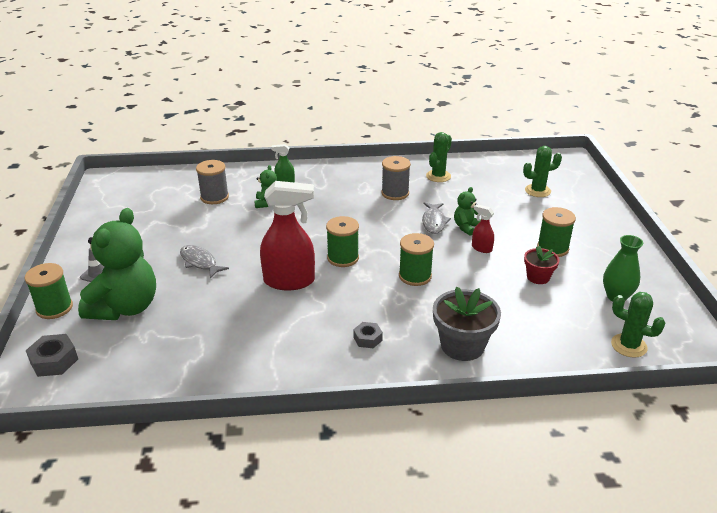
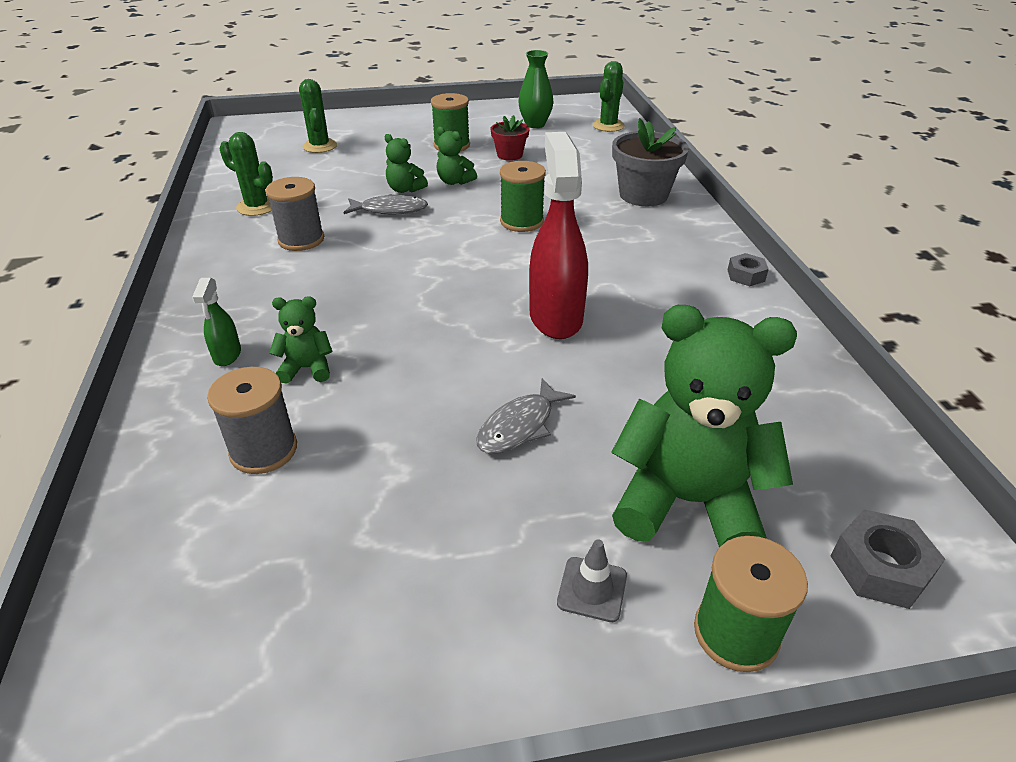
camera: 95 degrees left, 5 degrees up
green spool [326,216,359,267] -> none
grey nut [353,322,383,348] -> grey nut moved to [728,253,769,286]
red spray bottle [472,204,494,253] -> green teddy bear [436,127,477,185]

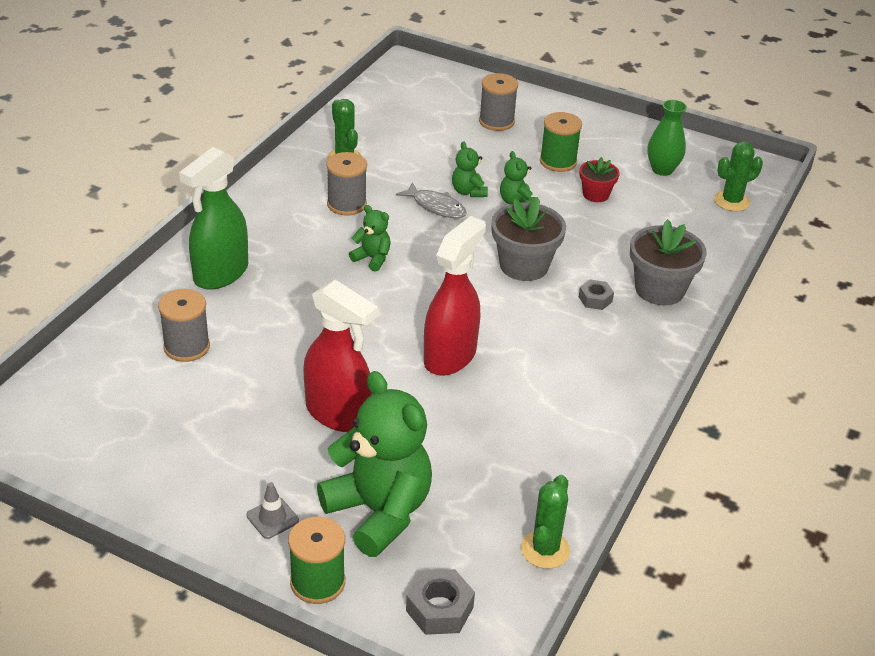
camera: 35 degrees right, 0 degrees up
green spray bottle [192,278,241,366] -> green spray bottle [179,147,248,290], size x2.17
green teddy bear [269,296,332,383] -> green teddy bear moved to [349,205,391,272]
green cactus [299,79,337,153] -> green cactus moved to [521,475,570,569]
grey fish [476,378,576,454] -> red spray bottle [303,280,378,432]
green spool [500,161,546,232] -> grey flower pot [491,197,566,281]
grey nut [728,253,769,286] -> grey nut moved to [579,279,614,310]
none -> grey spool [479,73,518,131]

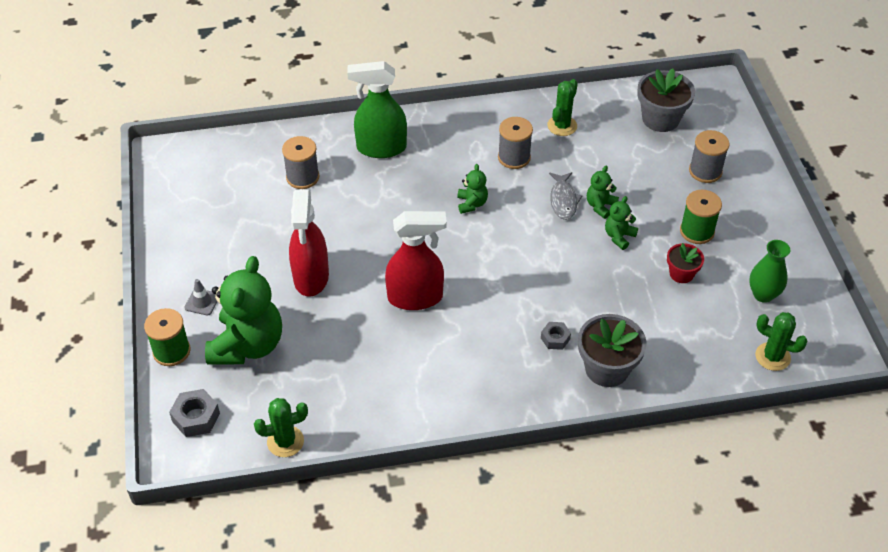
camera: 55 degrees right, 10 degrees up
grey flower pot [491,197,566,281] -> grey flower pot moved to [637,68,695,132]

